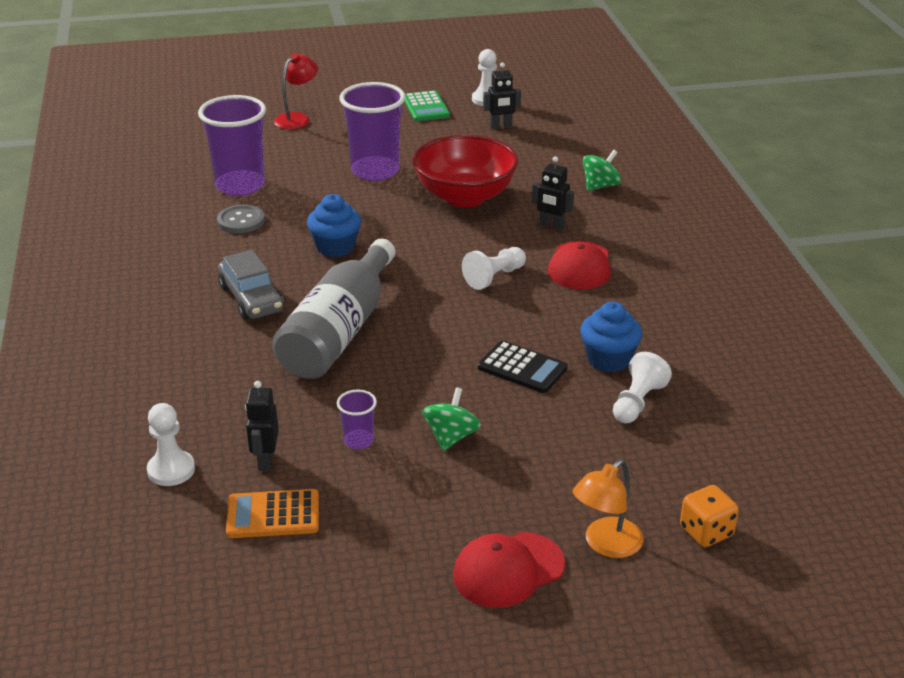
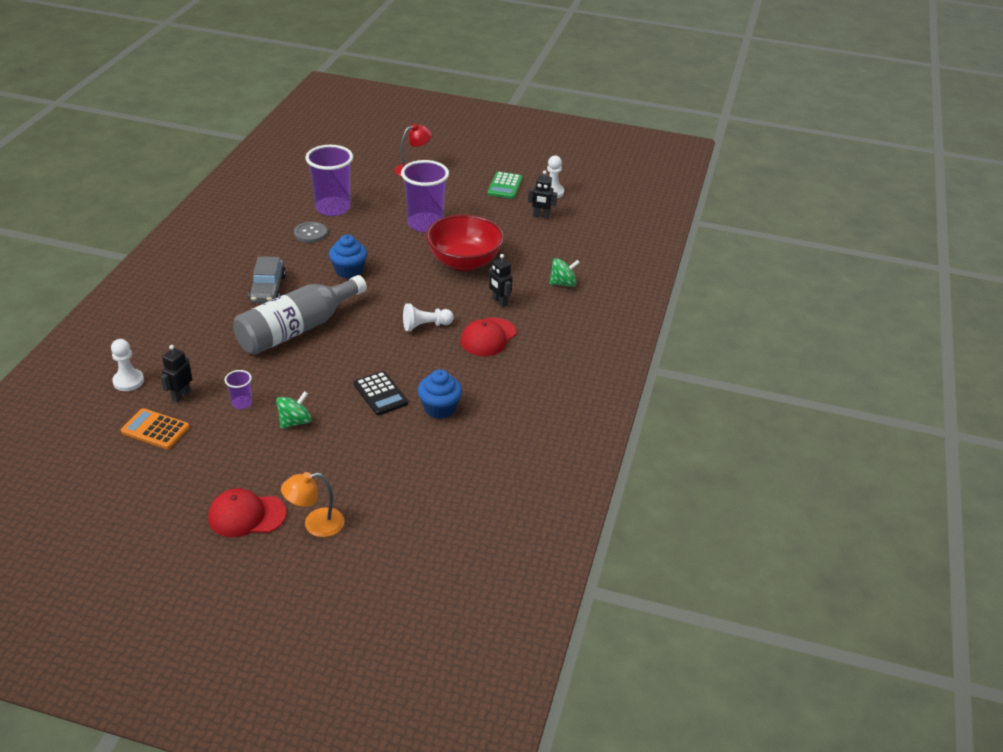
camera: 25 degrees right, 5 degrees up
white pawn [613,352,672,423] -> none
orange dice [680,485,739,547] -> none

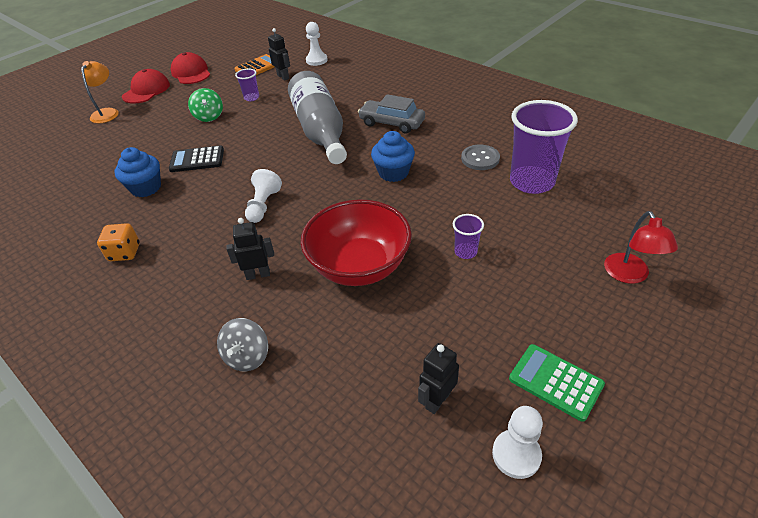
camera: 120 degrees right, 5 degrees up
purple cup [401,160,449,232] -> purple cup [453,214,484,259], size x0.45
red cap [461,318,516,356] -> red cap moved to [171,52,210,84]
green spinning top [549,258,580,287] -> grey spinning top [217,318,268,371]
none -> orange dice [97,223,140,261]

